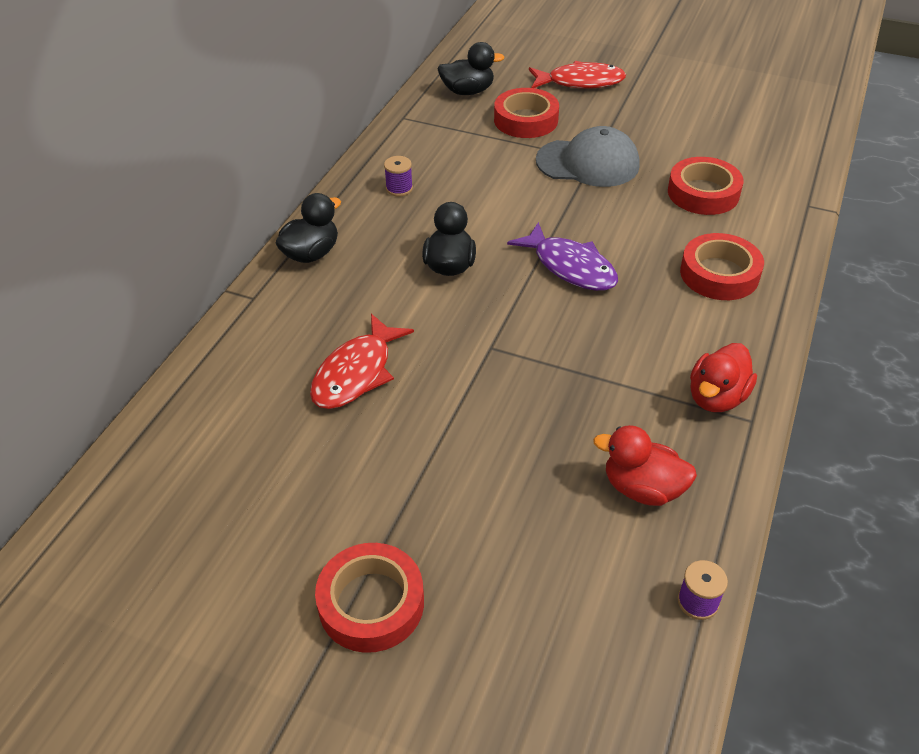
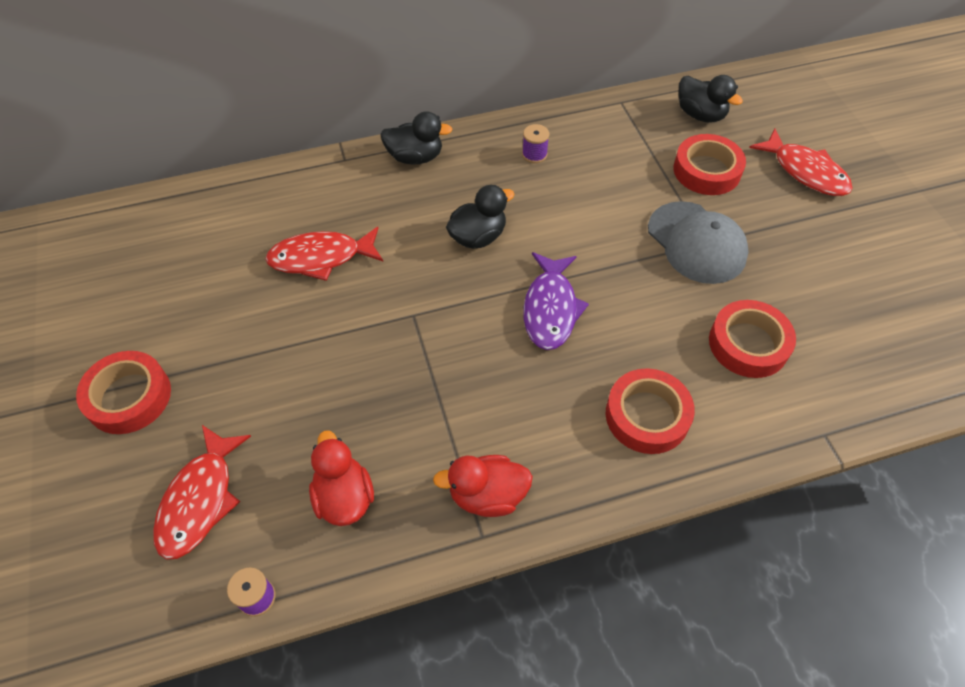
camera: 50 degrees right, 10 degrees up
none -> red fish [153,425,251,560]

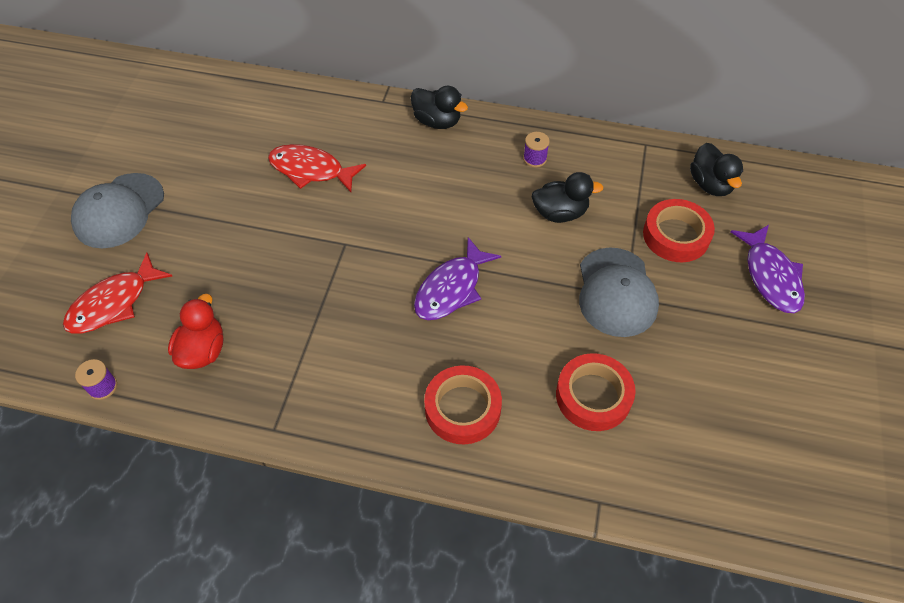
camera: 30 degrees right, 0 degrees up
red tape [76,351,171,434] -> grey cap [71,173,164,248]
red duck [433,455,533,517] -> none
black duck [446,185,515,249] -> black duck moved to [532,172,603,223]
red fish [749,129,853,196] -> purple fish [730,225,805,313]

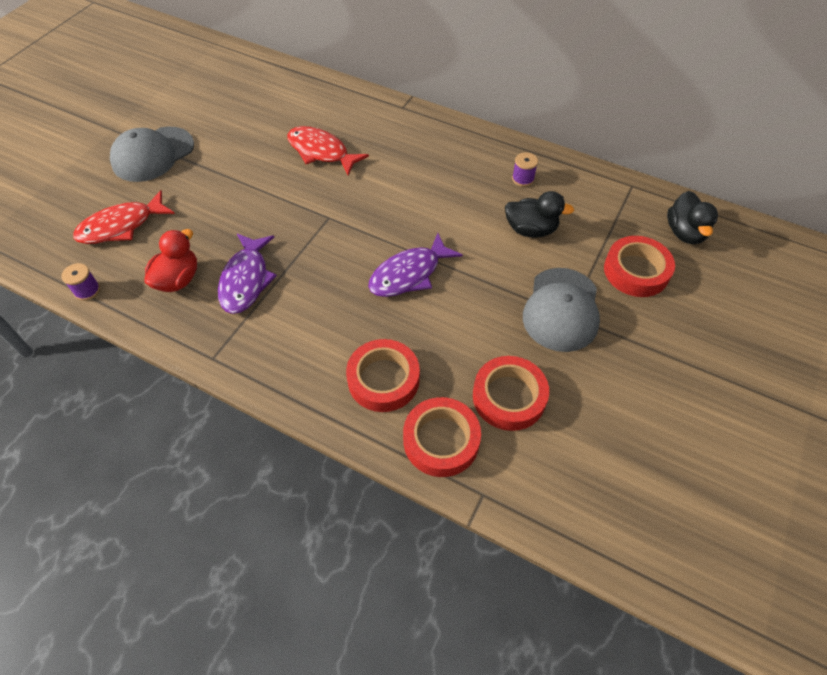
camera: 15 degrees right, 0 degrees up
black duck [411,86,468,129] -> none
purple fish [730,225,805,313] -> purple fish moved to [218,234,277,314]
none -> red tape [403,397,481,477]

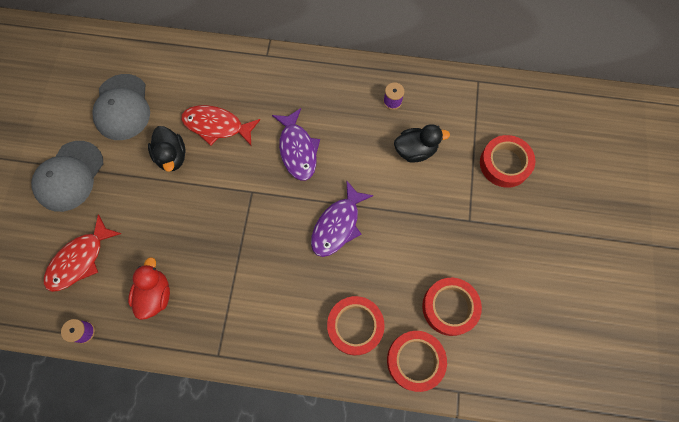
camera: 20 degrees left, 15 degrees up
purple fish [218,234,277,314] -> purple fish moved to [272,108,320,181]
grey cap [523,268,600,352] -> grey cap moved to [92,74,150,140]
black duck [667,191,718,244] -> black duck moved to [148,126,186,172]

